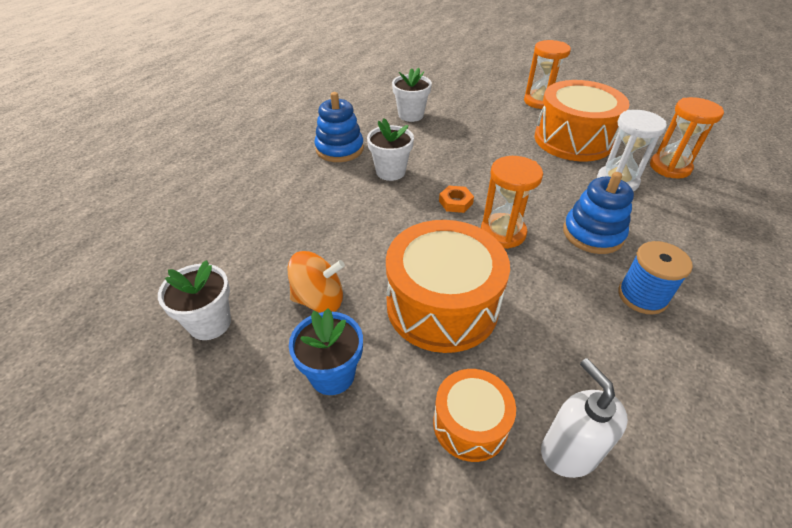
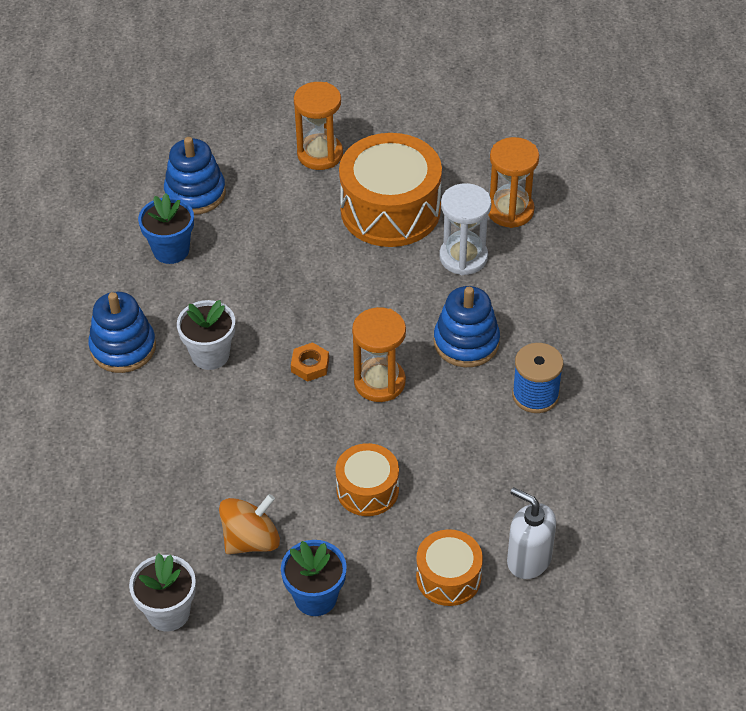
camera: 30 degrees left, 5 degrees up
orange drum [386,220,510,353] -> orange drum [336,443,399,516], size x0.54
white flower pot [392,68,432,122] -> blue flower pot [138,193,194,264]
none -> blue stacking toy [164,137,226,215]

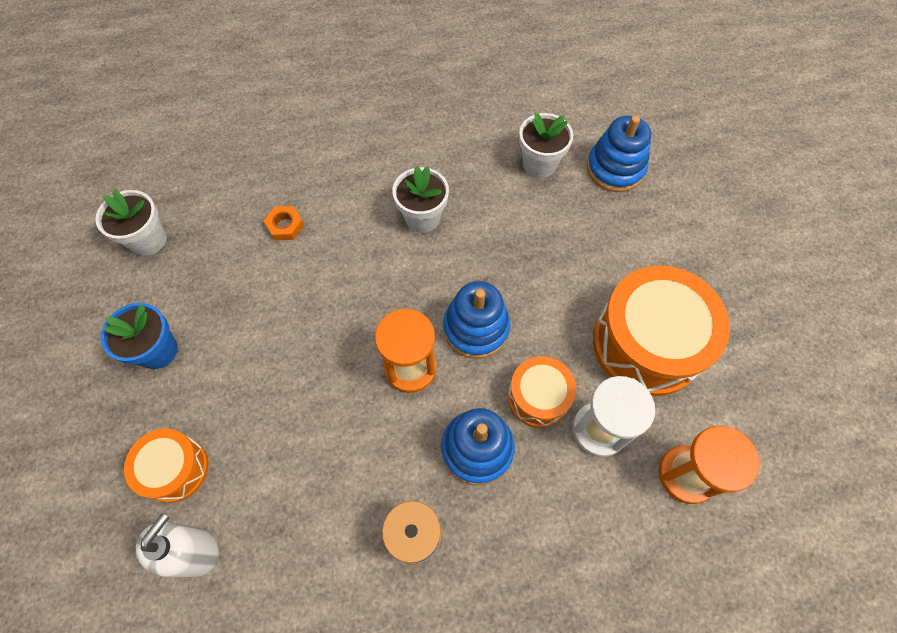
camera: 80 degrees right, 15 degrees up
blue stacking toy [88,292,156,373] -> blue stacking toy moved to [443,281,511,359]
blue flower pot [138,193,194,264] -> white flower pot [519,113,573,178]
orange spinning top [219,494,280,554] -> none
orange nut [291,342,329,382] -> orange nut moved to [264,206,304,240]
orange hourglass [294,82,343,170] -> none
orange drum [336,443,399,516] -> orange drum moved to [508,356,576,428]

